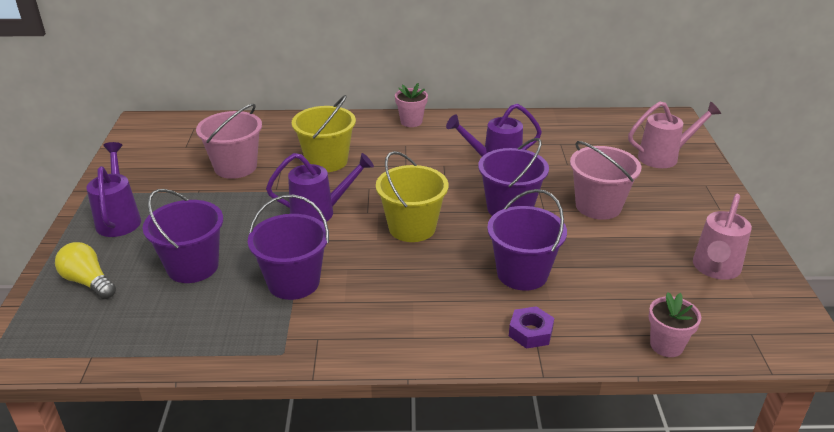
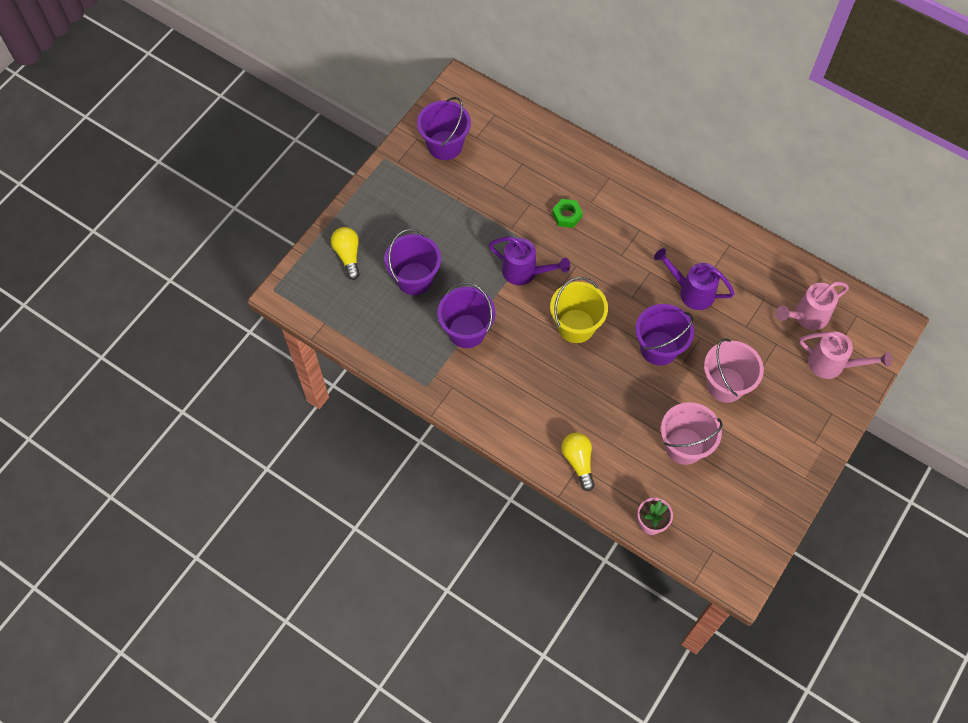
camera: 35 degrees right, 30 degrees up
purple watering can [86,142,141,237] -> none
pink bucket [196,104,262,179] -> pink bucket moved to [661,402,723,465]
yellow bucket [291,95,356,172] -> green nut [552,199,583,228]
pink flower pot [395,83,428,127] -> none
purple bucket [487,189,567,291] -> purple bucket moved to [417,97,471,160]
purple nut [509,306,554,349] -> yellow light bulb [561,433,595,491]
pink watering can [693,194,752,280] -> pink watering can moved to [776,281,849,330]

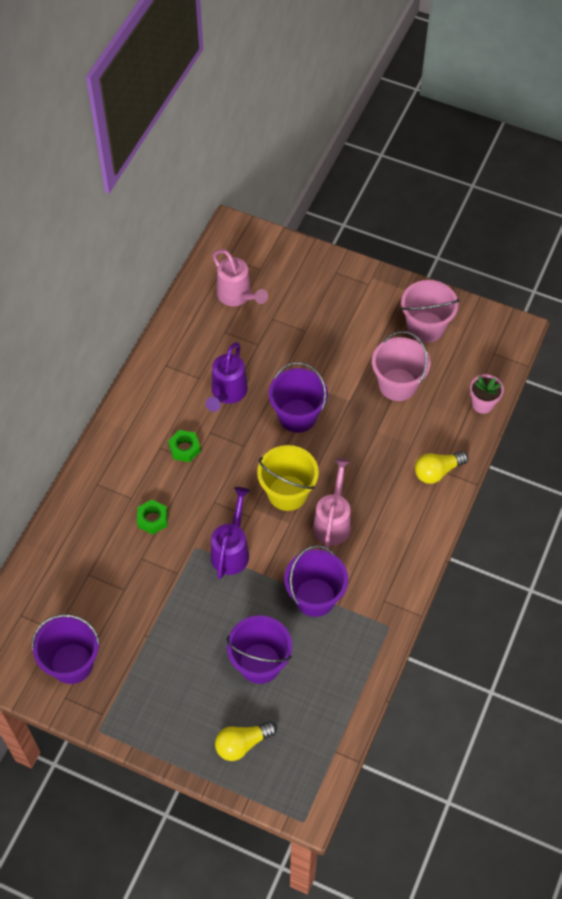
camera: 100 degrees left, 5 degrees down
pink bucket [704,338,764,403] -> pink bucket moved to [401,280,459,343]
pink watering can [799,332,892,379] -> pink watering can moved to [313,458,351,548]
none -> green nut [168,430,201,462]

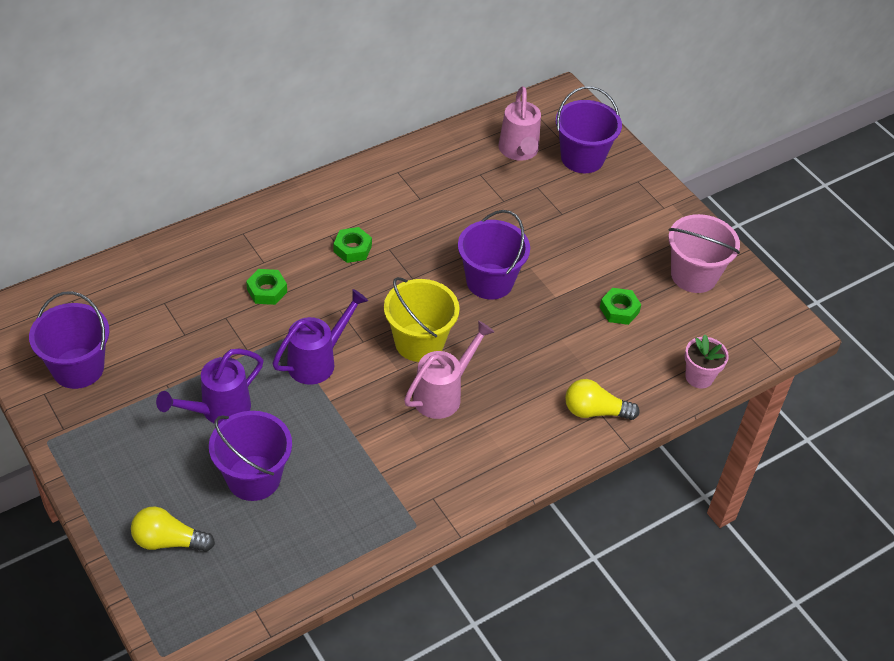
camera: 30 degrees right, 10 degrees down
purple watering can [206,342,248,412] -> purple watering can moved to [156,349,263,424]
purple bucket [284,545,348,617] -> purple bucket moved to [556,86,622,173]
pink bucket [372,331,430,401] -> green nut [600,288,641,325]

